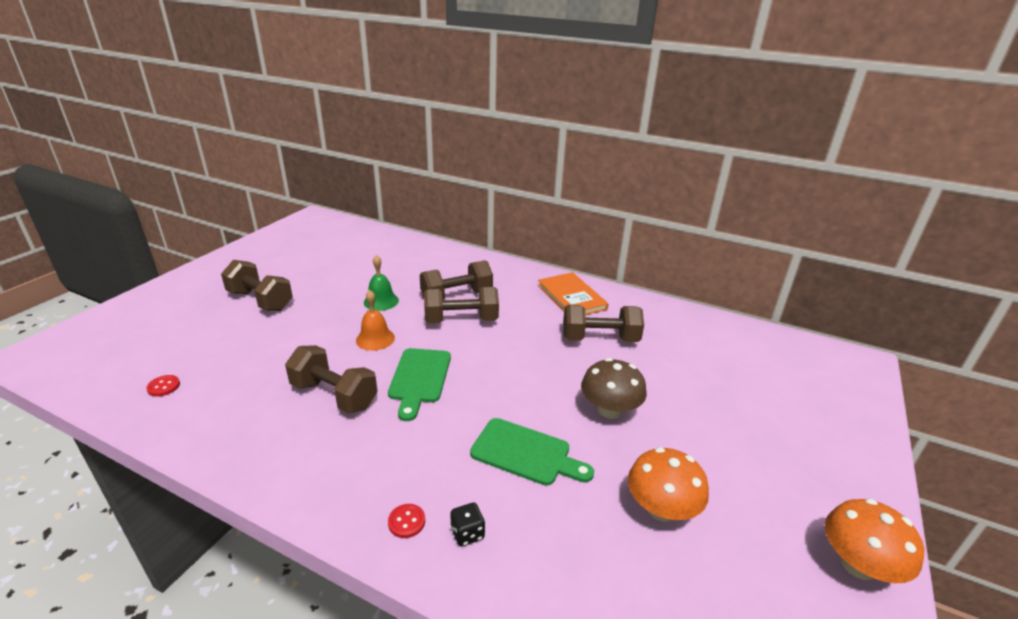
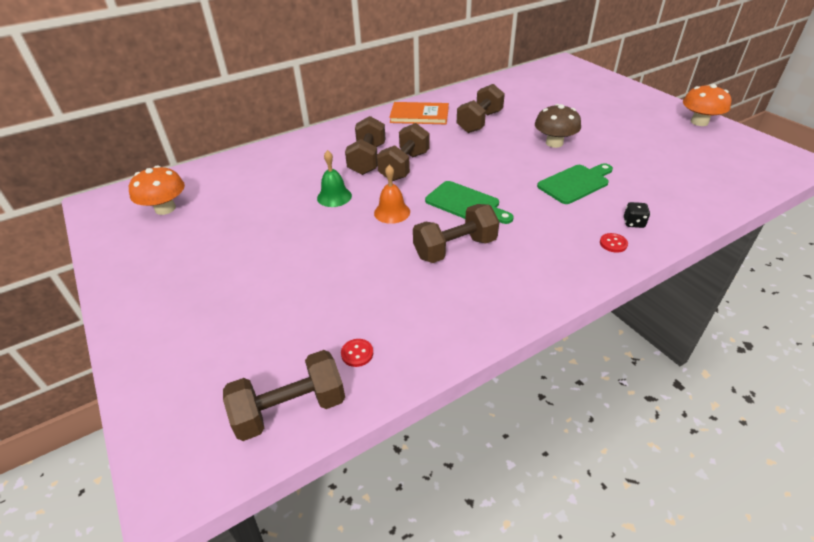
camera: 55 degrees left, 10 degrees up
brown dumbbell [221,260,293,311] -> brown dumbbell moved to [223,350,345,441]
orange mushroom [628,447,709,522] -> orange mushroom moved to [129,166,185,215]

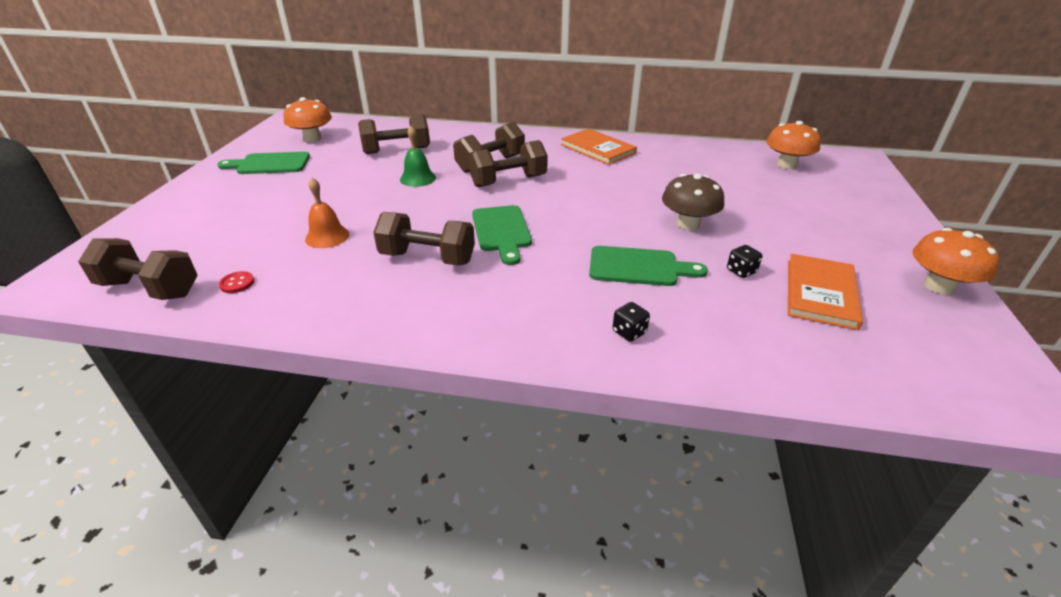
camera: 40 degrees right, 5 degrees down
orange bell [374,165,410,224] -> orange bell moved to [305,178,349,248]
brown dumbbell [457,84,505,133] -> brown dumbbell moved to [358,114,430,154]
red button [600,233,628,253] -> none
none -> green cutting board [217,152,310,174]
none -> black dice [727,245,762,278]
none -> orange mushroom [766,121,821,169]
none -> orange book [788,254,863,330]

